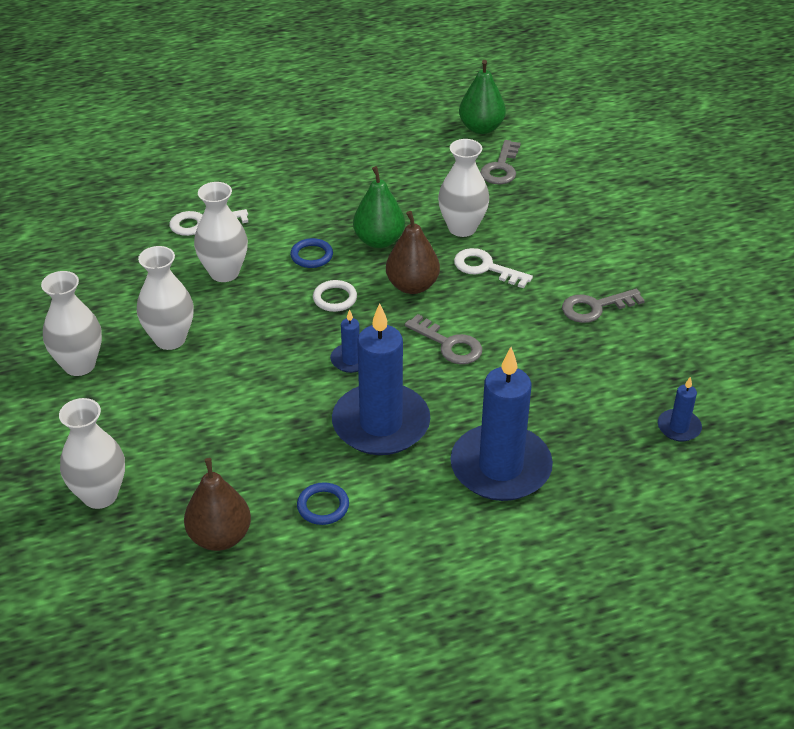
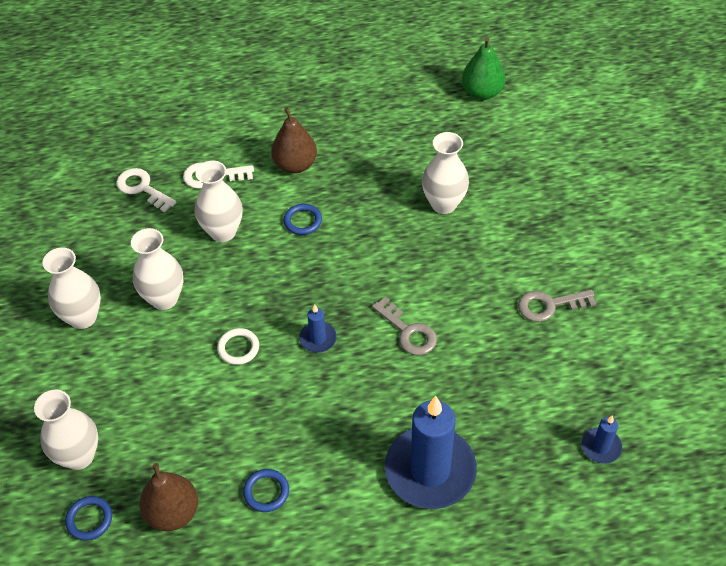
camera: 10 degrees right, 10 degrees up
white ring [313,280,357,312] -> white ring moved to [217,328,259,365]
blue candle [332,303,430,455] -> none
green pear [353,166,405,248] -> none
brown pear [386,211,440,294] -> brown pear moved to [271,107,317,174]
white key [454,248,533,288] -> white key moved to [116,168,177,212]
grey key [480,140,521,184] -> none
none -> blue ring [65,496,112,541]

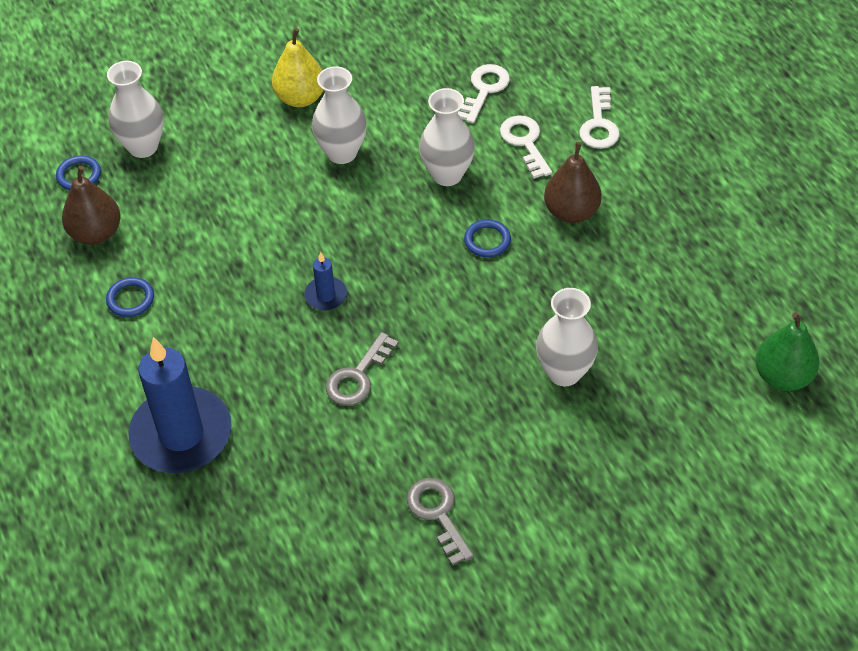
camera: 75 degrees right, 0 degrees up
white vase [42,247,101,329] -> yellow pear [272,28,323,107]
white ring [217,328,259,365] -> none
blue candle [582,415,622,464] -> none
none -> white key [579,86,620,149]

